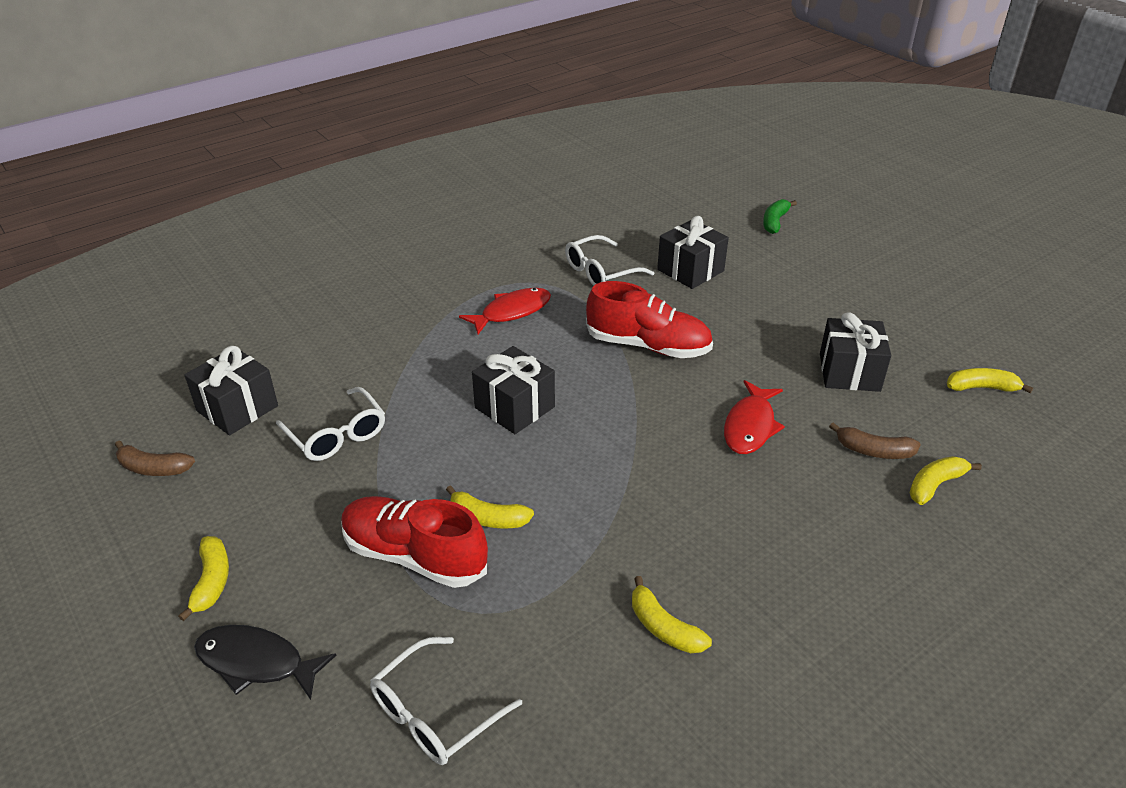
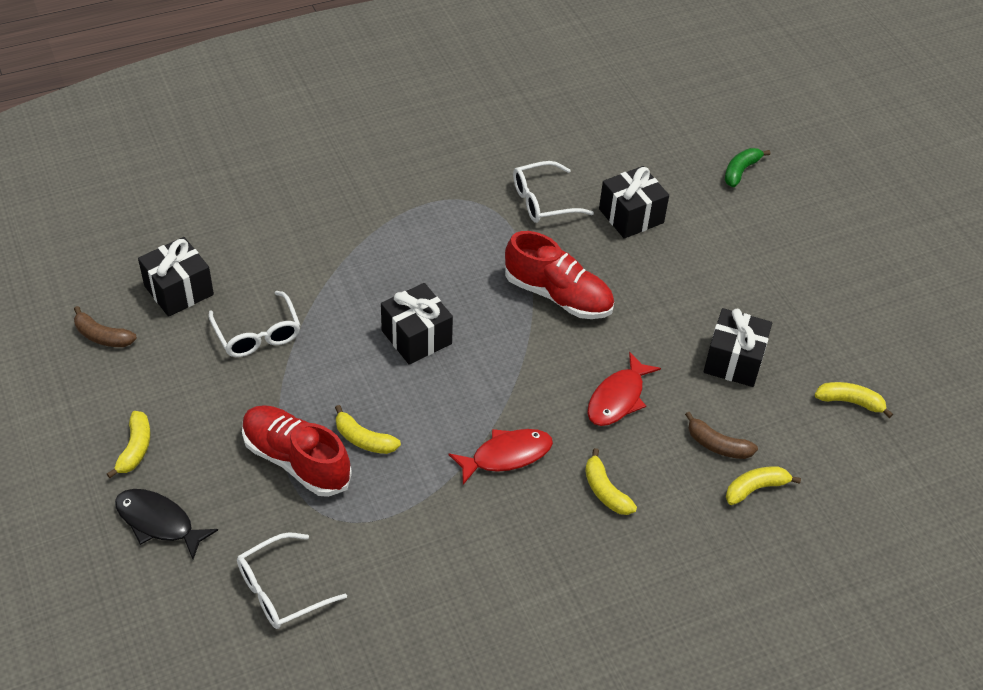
camera: 10 degrees right, 10 degrees up
red fish [459,288,551,334] -> red fish moved to [448,429,553,485]
yellow banana [632,576,712,653] -> yellow banana moved to [585,448,637,515]

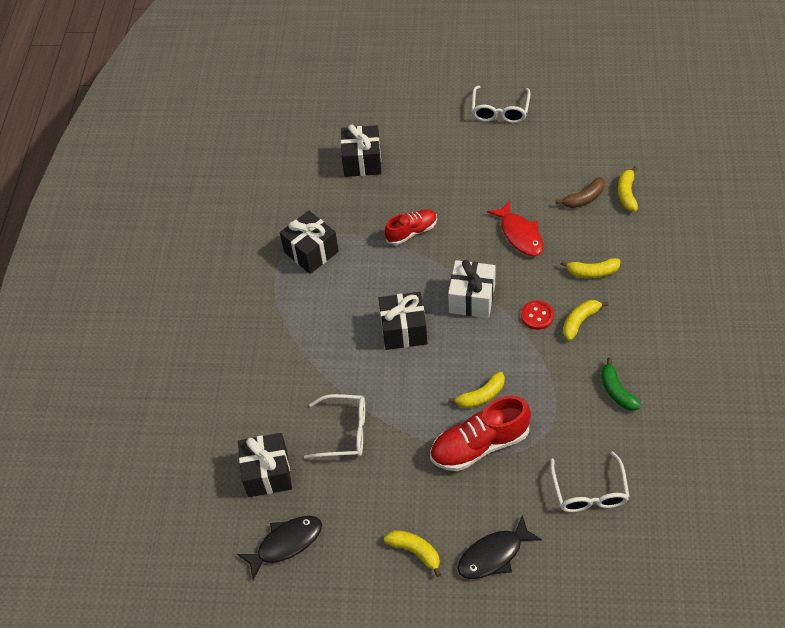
camera: 55 degrees left, 5 degrees up
brown banana [74,306,137,347] -> black fish [237,516,322,580]
red fish [448,429,553,485] -> red button [521,300,554,330]
red shoe [505,231,614,319] -> red shoe [385,209,437,245], size x0.62
white glasses [513,161,594,223] -> white glasses moved to [472,85,531,123]
black gift [703,308,772,387] -> black gift moved to [280,210,339,274]
green banana [725,148,770,187] -> green banana moved to [601,358,641,411]
yellow banana [815,382,893,418] -> yellow banana moved to [563,300,609,341]
none -> white gift [448,260,496,318]

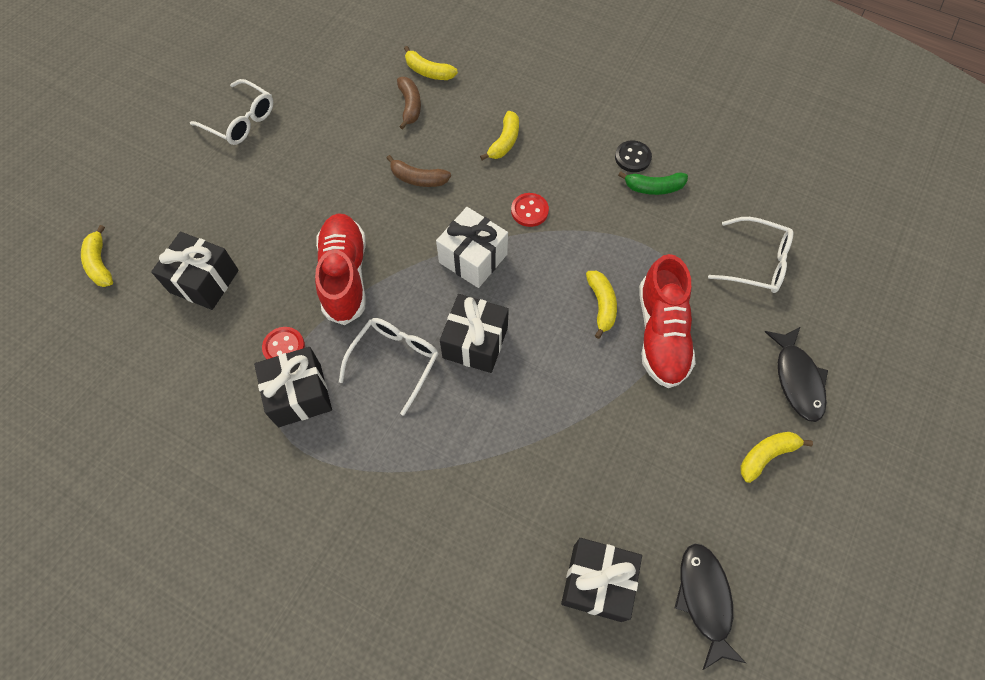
camera: 70 degrees left, 10 degrees up
white glasses [304,394,365,459] -> white glasses moved to [339,318,439,416]
red shoe [385,209,437,245] -> red shoe [315,213,366,325], size x1.62
red fish [487,201,543,256] -> brown banana [387,155,451,187]
yellow banana [563,300,609,341] -> yellow banana moved to [81,225,113,287]
none -> red button [262,327,305,359]
none -> black button [615,140,652,172]

